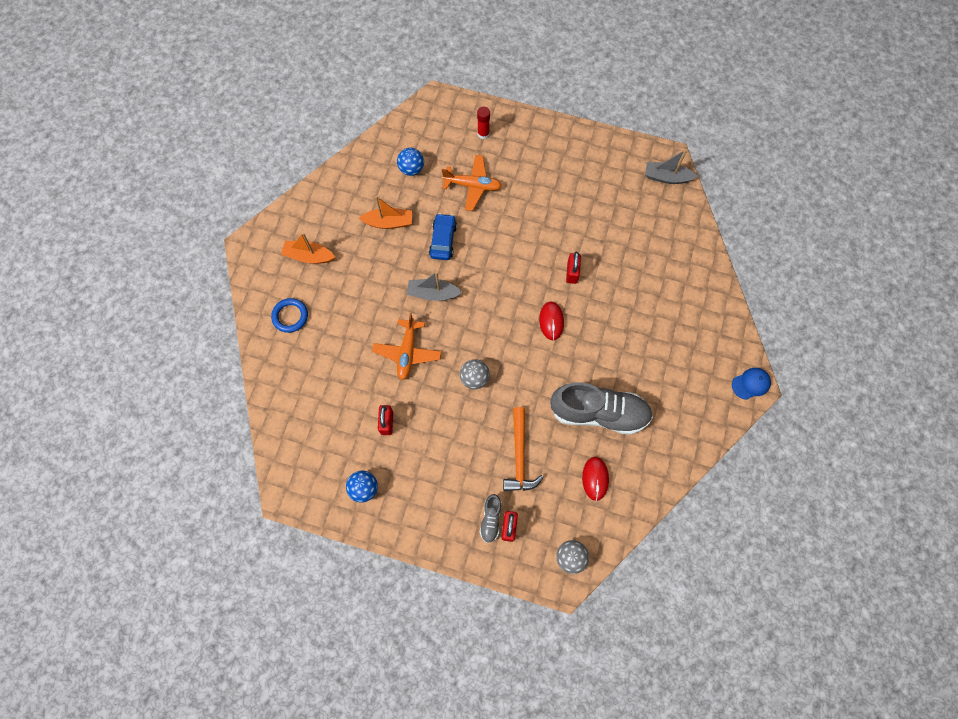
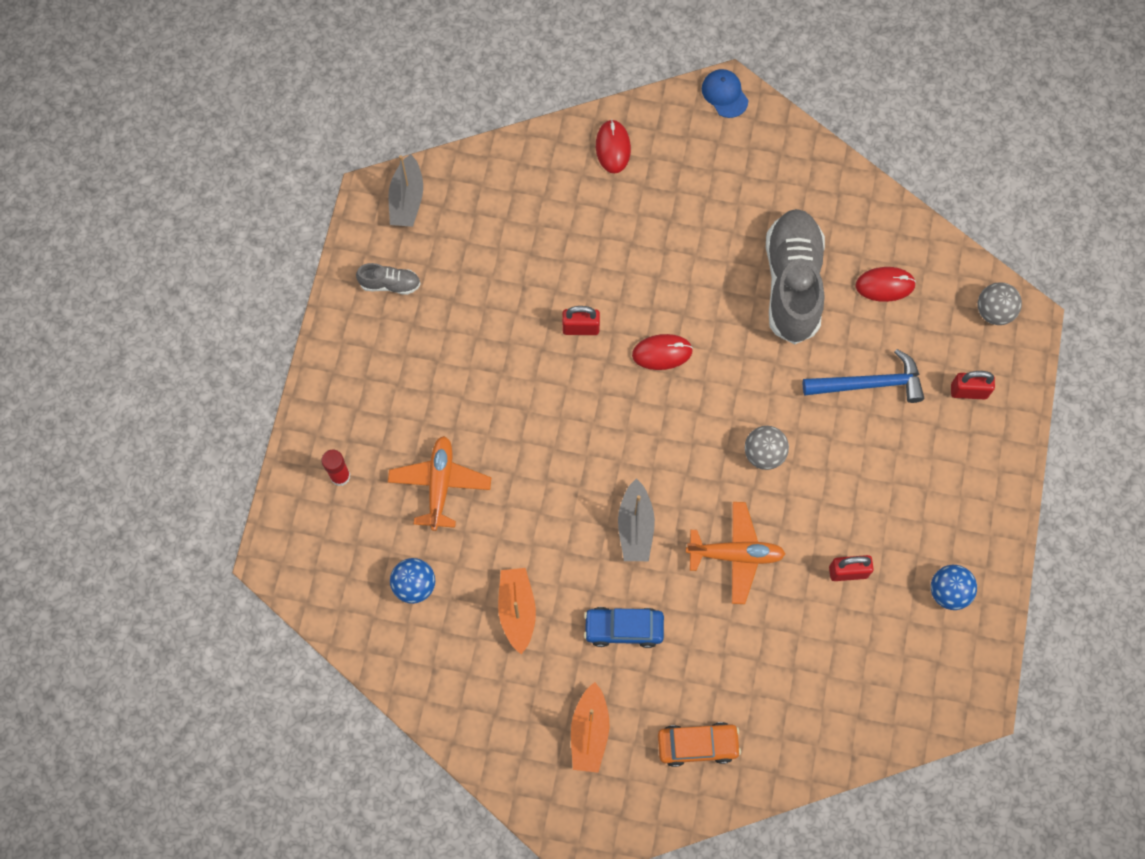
camera: 95 degrees left, 0 degrees up
blue ring [271,298,308,333] -> orange car [658,722,741,767]
blue car [429,213,457,260] -> blue car moved to [584,607,664,648]
grey shoe [480,494,502,543] -> grey shoe moved to [356,263,421,295]
orange hammer [503,407,544,491] -> blue hammer [803,349,924,403]
none -> red mouse [596,119,631,173]

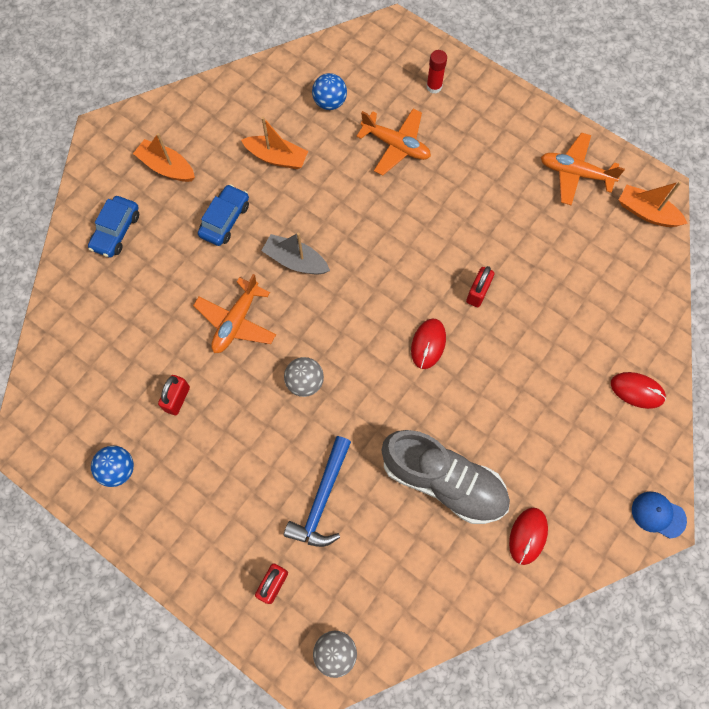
camera: 115 degrees right, 0 degrees up
grey shoe [356,263,421,295] -> orange plane [541,132,625,205]
grey boat [388,154,423,227] -> orange boat [619,181,688,227]
orange car [658,722,741,767] -> blue car [88,196,139,258]
blue cap [702,69,748,118] -> blue cap turned 150 degrees counterclockwise [632,492,687,539]
red mouse [855,267,916,302] -> red mouse moved to [509,508,548,565]

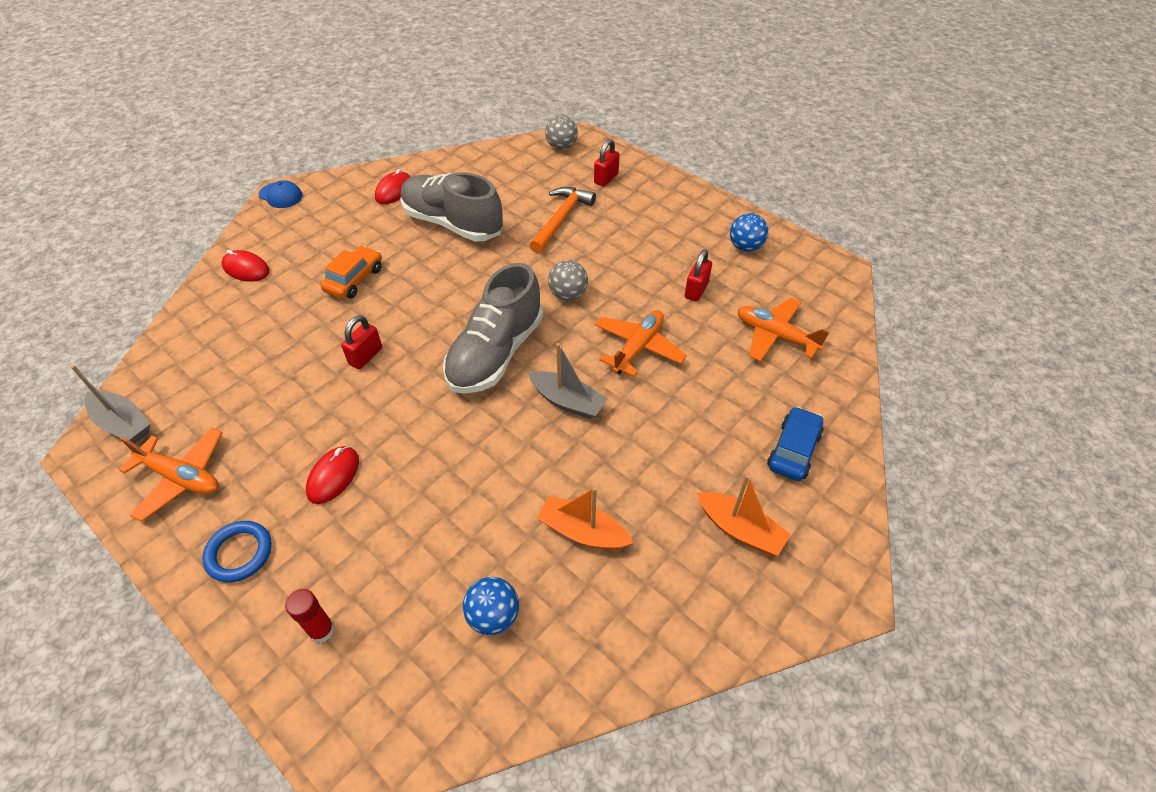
camera: 175 degrees left, 20 degrees down
blue car [198,184,249,246] -> none
blue hammer [284,436,351,547] -> orange hammer [530,187,596,253]
orange plane [356,108,431,176] -> orange plane moved to [738,298,830,362]
red mouse [411,319,446,369] -> red mouse moved to [306,446,359,504]
orange boat [619,181,688,227] -> grey boat [71,365,150,443]
none -> blue ring [202,521,272,582]
none -> orange car [320,246,382,299]
none -> grey shoe [443,263,543,394]

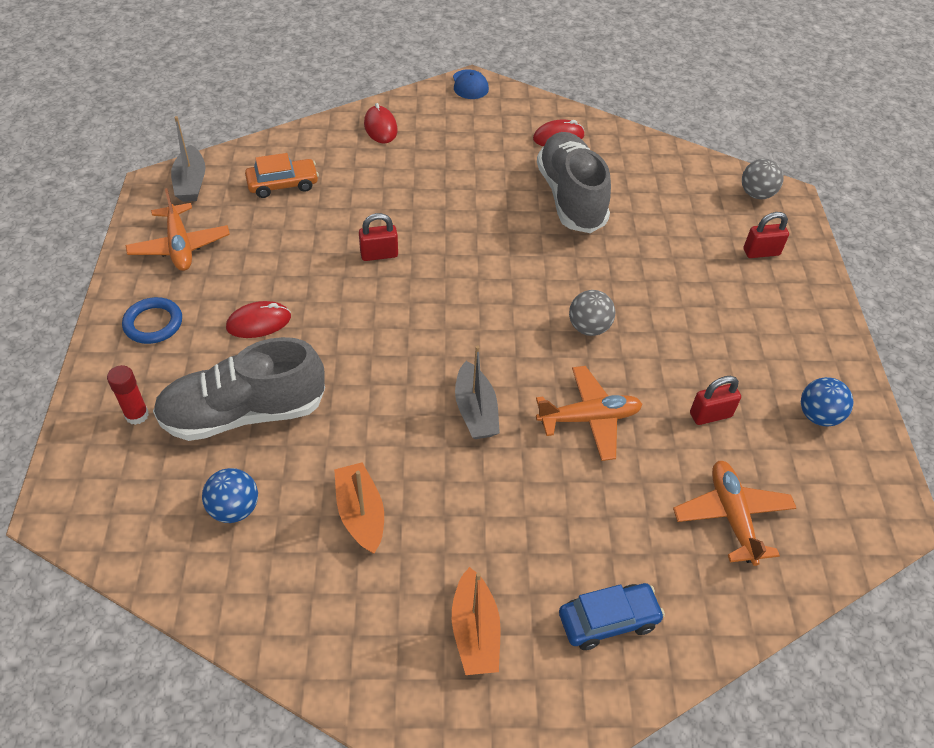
camera: 45 degrees right, 0 degrees up
orange car [320,246,382,299] -> orange car moved to [245,153,319,198]
grey shoe [443,263,543,394] -> grey shoe moved to [153,337,325,441]
orange hammer [530,187,596,253] -> none

